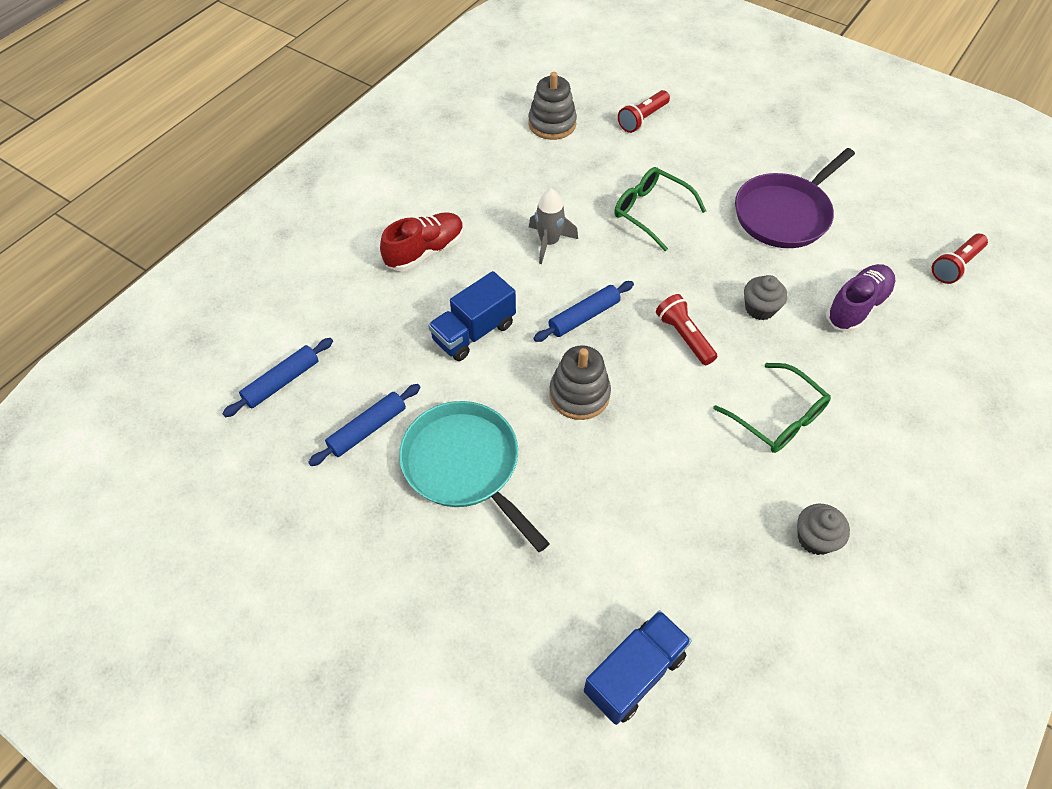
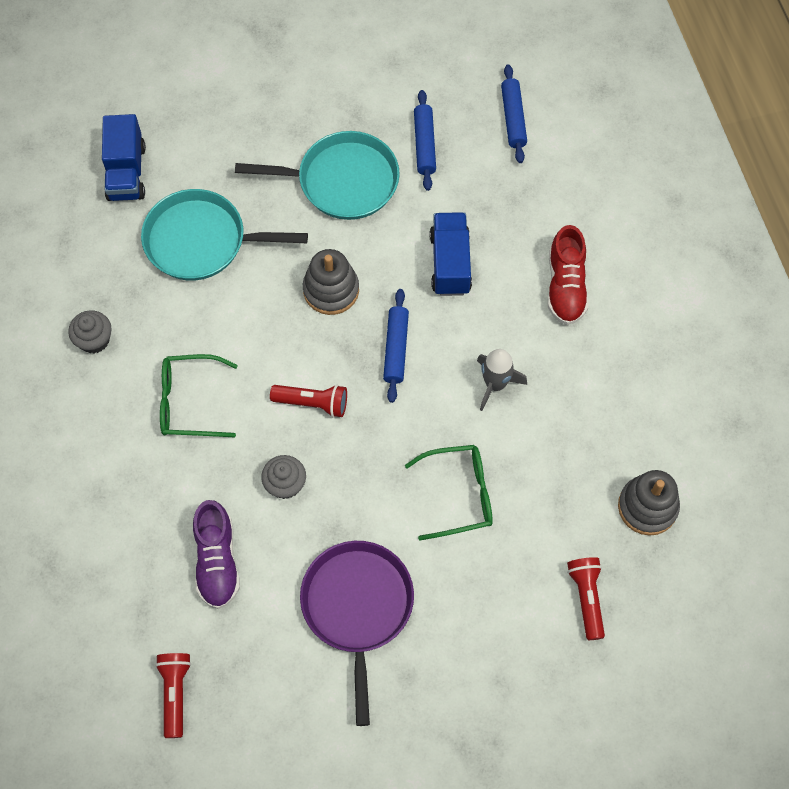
camera: 130 degrees right, 10 degrees up
none -> turquoise pan [141,189,308,280]

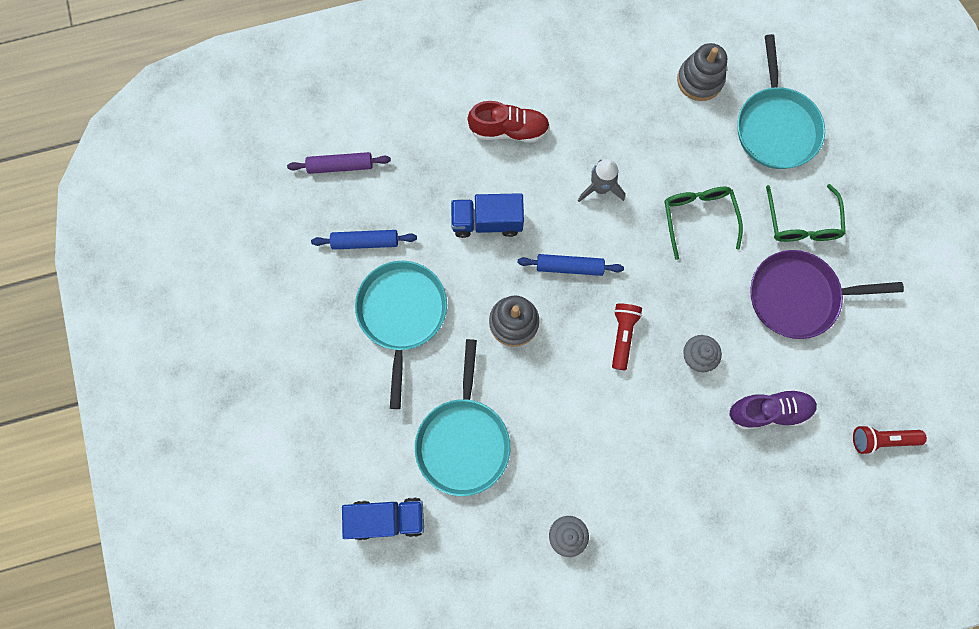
camera: 90 degrees left, 10 degrees up
green glasses [160,354,238,437] -> green glasses moved to [766,184,846,242]
blue rolling pin [501,64,527,163] -> purple rolling pin [287,152,391,174]
red flashlight [567,557,605,640] -> turquoise pan [737,34,825,169]

